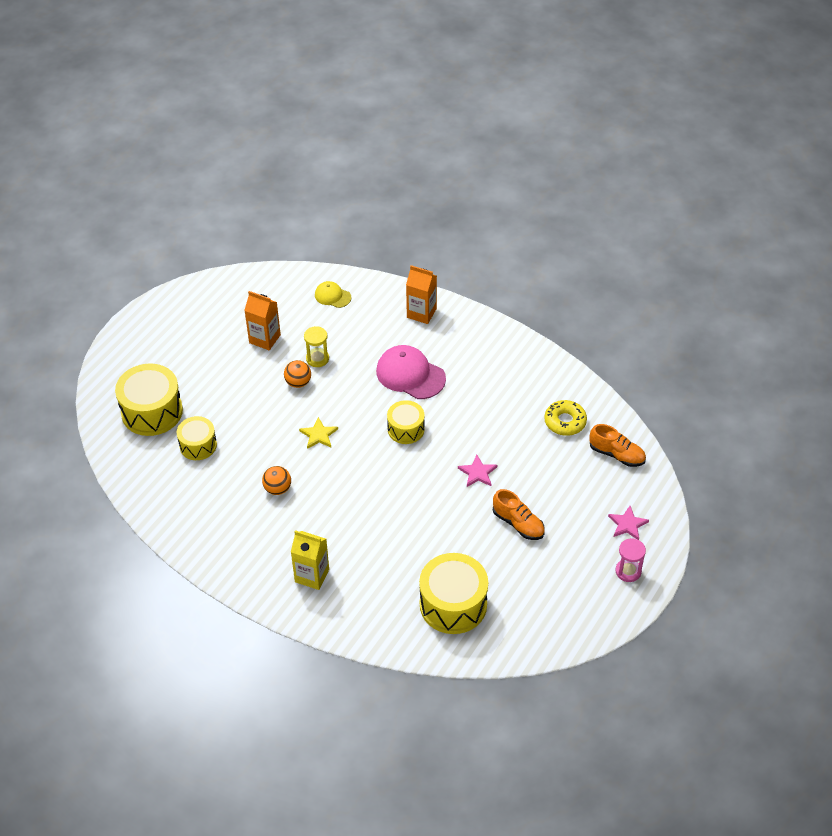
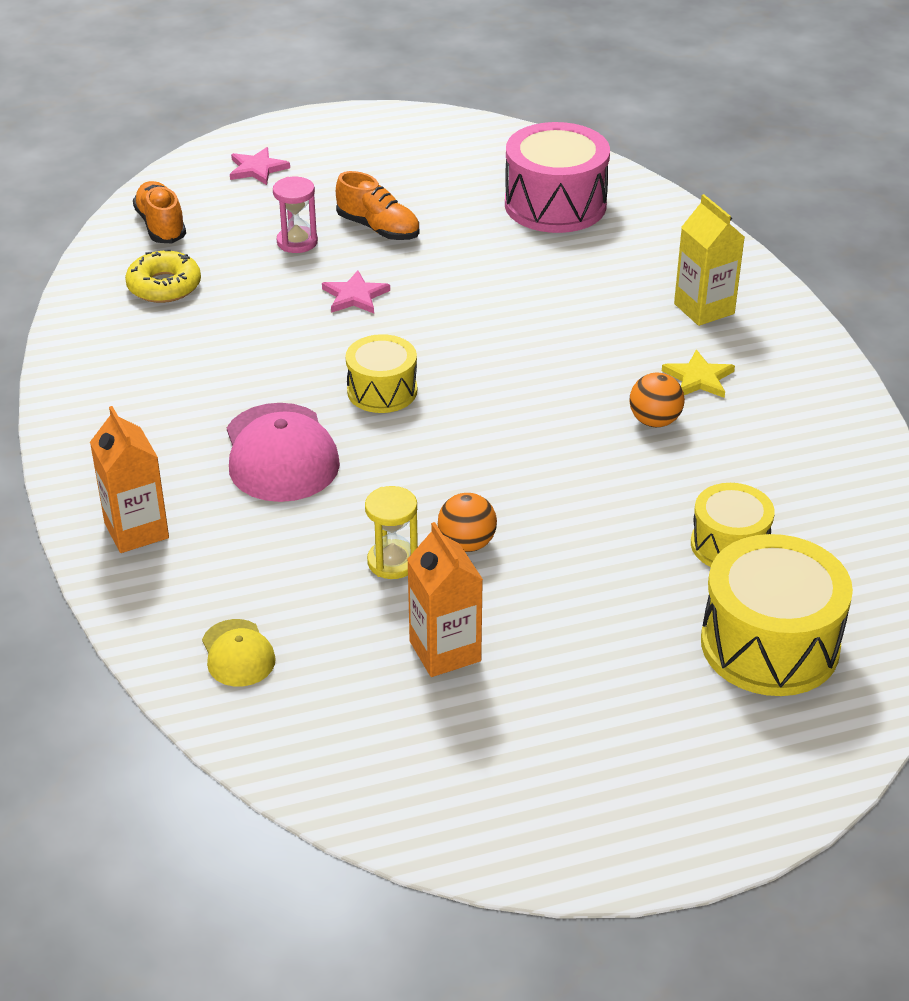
camera: 140 degrees left, 10 degrees down
yellow star [299,417,338,449] -> yellow star moved to [662,350,735,398]
yellow drum [419,553,488,634] -> pink drum [505,122,610,233]
orange shoe [493,489,545,540] -> orange shoe turned 135 degrees clockwise [336,171,419,240]
pink hourglass [616,538,646,582] -> pink hourglass moved to [273,177,318,253]

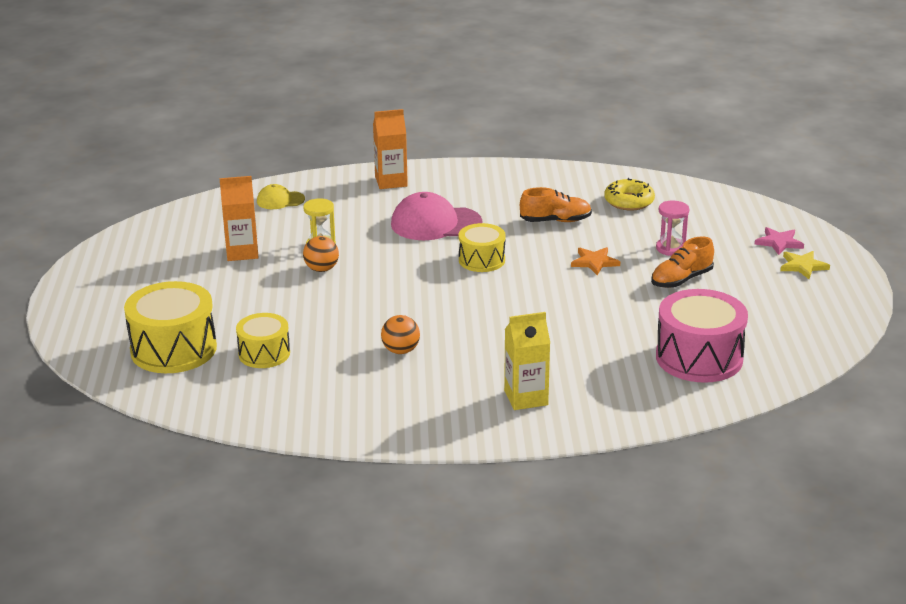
camera: 105 degrees right, 10 degrees down
orange shoe [133,181,186,243] -> orange shoe moved to [520,187,592,222]
pink star [322,270,390,314] -> orange star [571,247,620,275]
yellow star [662,350,735,398] -> yellow star moved to [780,251,830,279]

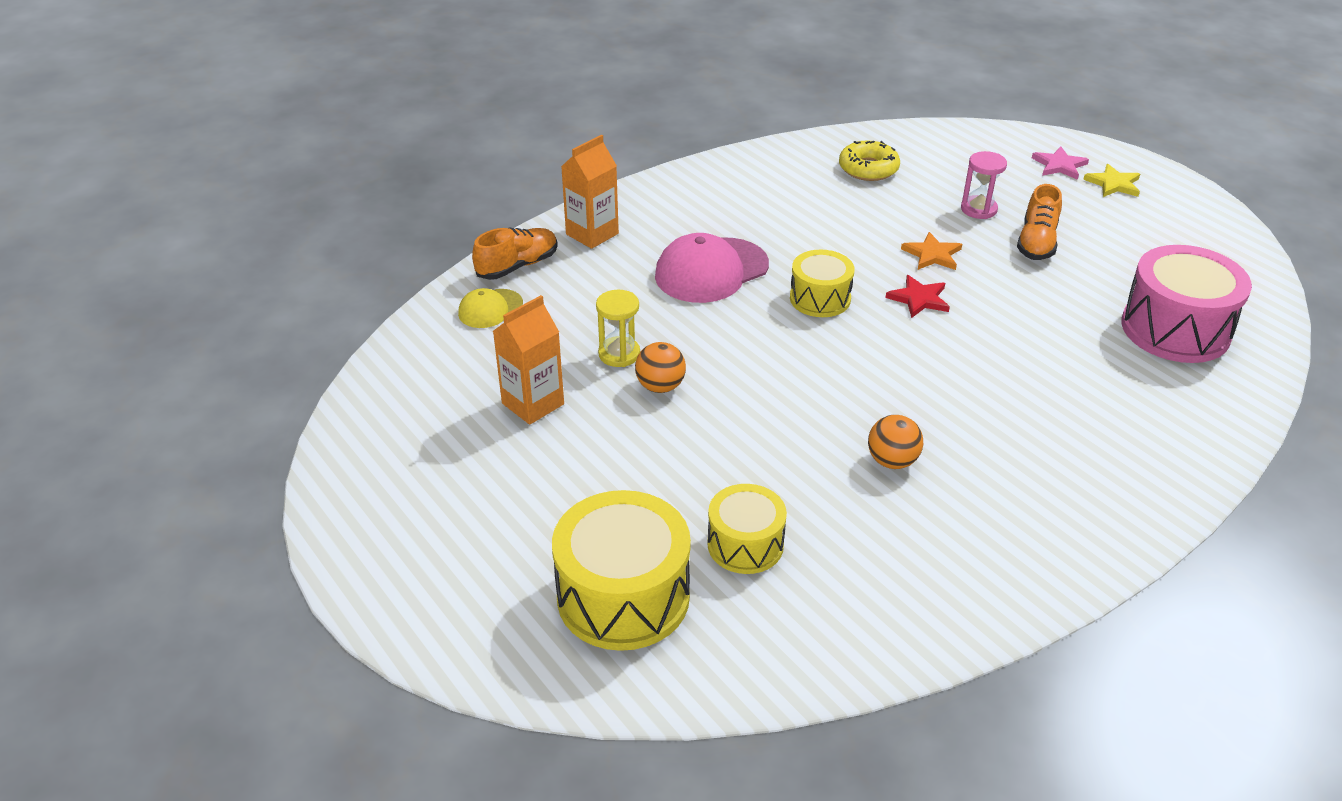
camera: 35 degrees left, 10 degrees up
yellow carton [504,312,550,410] -> none
orange shoe [520,187,592,222] -> orange shoe moved to [472,227,558,280]
none -> red star [886,275,950,318]

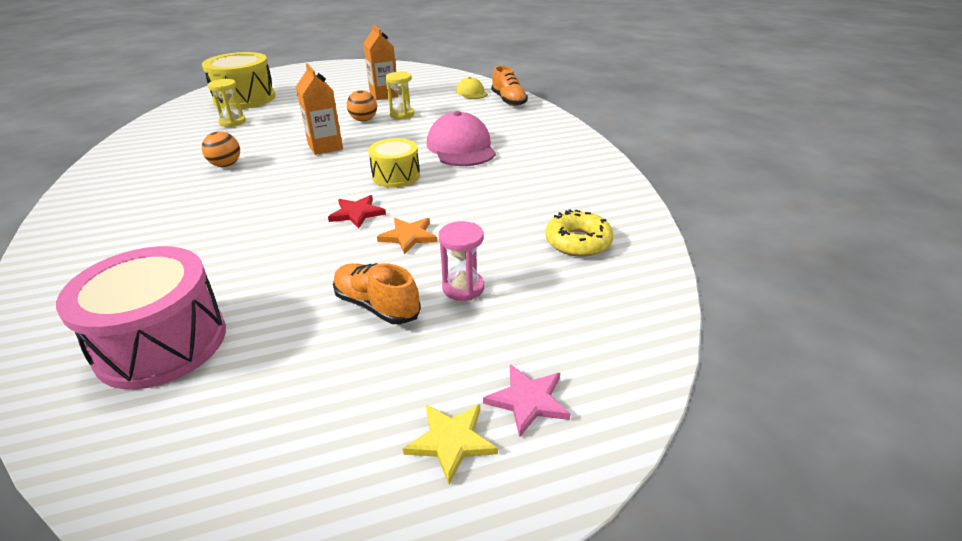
camera: 110 degrees right, 5 degrees down
orange carton [561,135,619,249] -> orange carton moved to [296,63,343,155]
yellow drum [707,484,787,574] -> yellow hourglass [208,79,246,127]

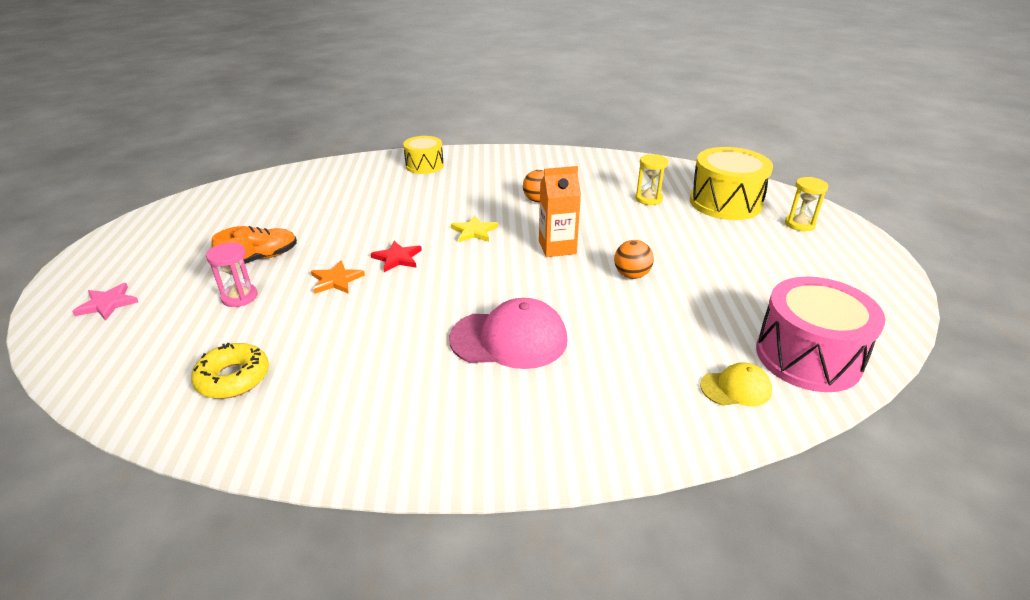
camera: 105 degrees right, 0 degrees up
pink drum [56,246,226,389] -> pink drum moved to [756,277,885,392]
orange carton [363,24,399,100] -> none
yellow drum [368,138,420,187] -> yellow drum moved to [403,136,444,174]
yellow hourglass [385,72,414,119] -> yellow hourglass moved to [785,177,828,231]
yellow star [403,404,498,485] -> yellow star moved to [451,215,498,242]
orange shoe [491,66,528,106] -> none

